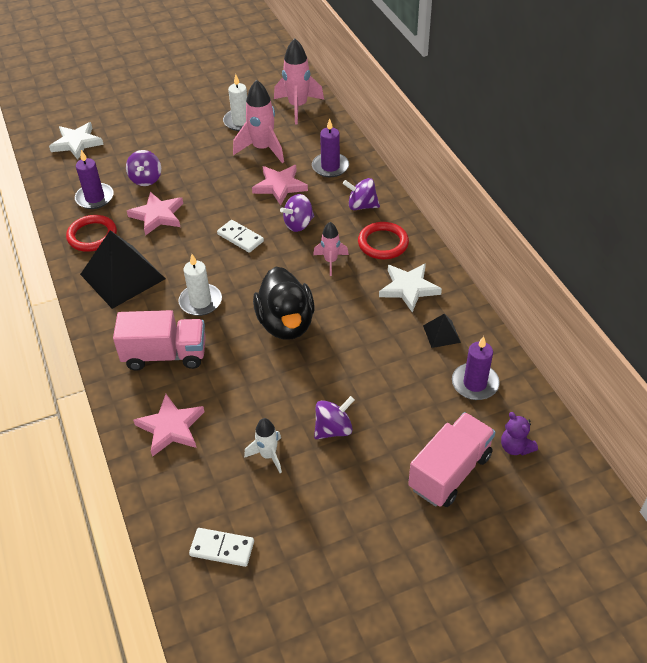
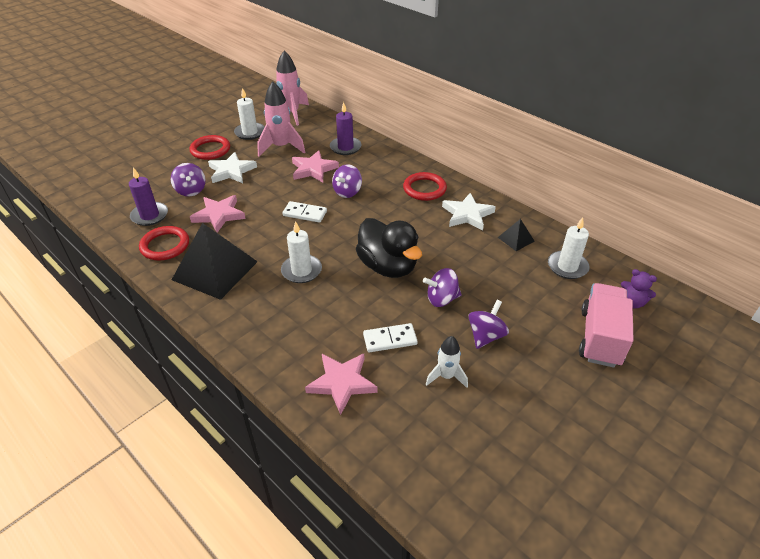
camera: 25 degrees left, 5 degrees down
white star [49,122,104,160] -> white star moved to [208,152,257,183]
pink truck [113,310,206,371] -> none
white domino [189,528,254,567] -> white domino moved to [363,323,418,352]
pink rocket [313,222,349,276] -> none
purple spinning top [343,178,380,210] -> purple spinning top moved to [423,268,461,307]
purple candle [452,336,500,400] -> white candle [548,217,590,279]
none -> red ring [190,135,230,160]

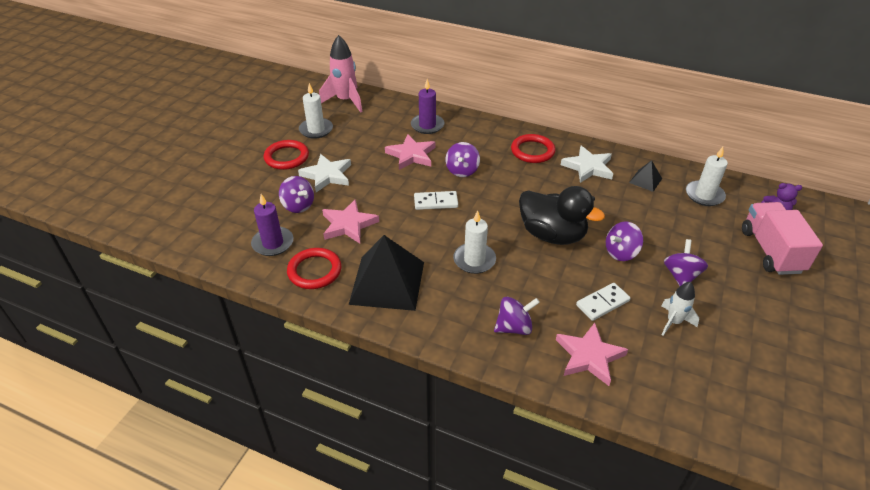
camera: 20 degrees left, 0 degrees up
pink rocket [257,81,306,156] -> none
none -> purple spinning top [494,297,540,335]

